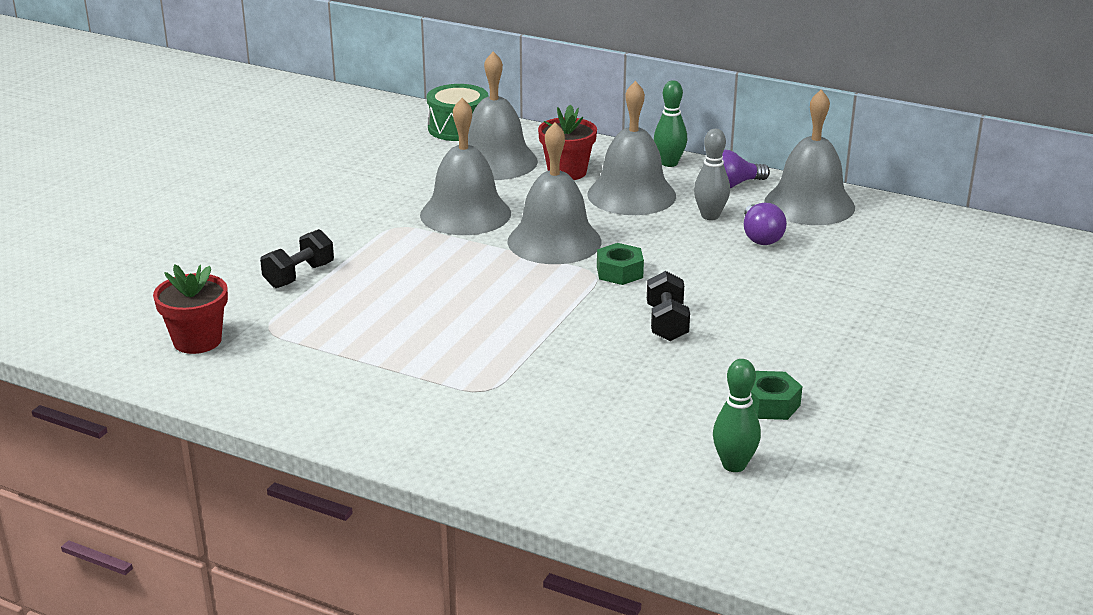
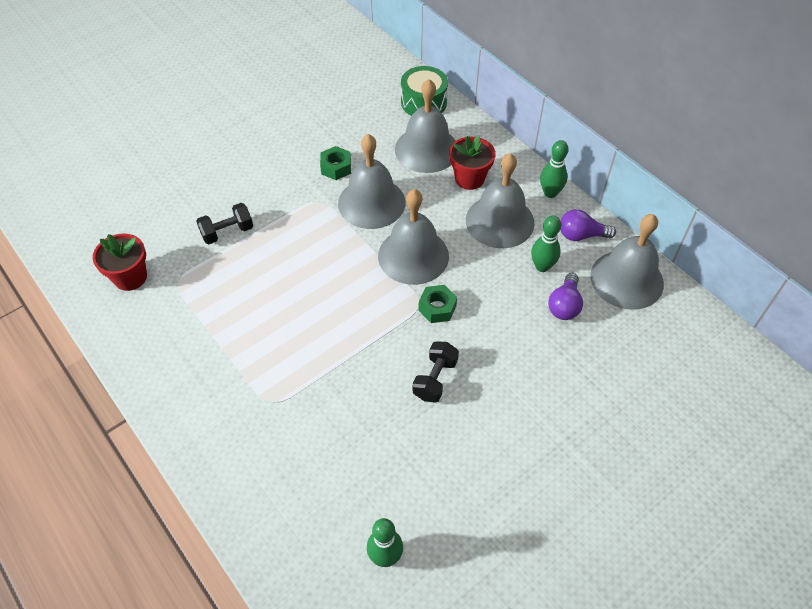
camera: 25 degrees right, 25 degrees up
grey bowling pin [694,129,730,220] -> green bowling pin [531,215,561,272]
green nut [751,371,803,420] -> green nut moved to [320,146,351,180]

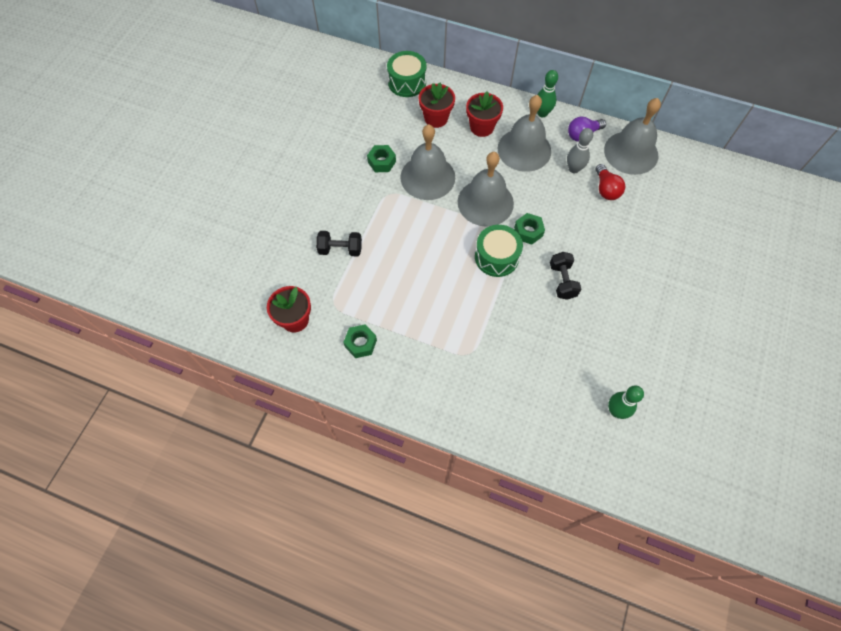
camera: 30 degrees left, 10 degrees up
black dumbbell [196,203,253,244] -> black dumbbell turned 60 degrees clockwise [316,231,362,257]
grey bell [395,79,456,173] -> red flower pot [419,83,455,128]
green bowling pin [531,215,561,272] -> grey bowling pin [567,128,593,173]
purple light bulb [548,273,583,320] -> red light bulb [596,164,625,200]
none -> green nut [343,324,377,358]
none -> green drum [475,225,523,277]

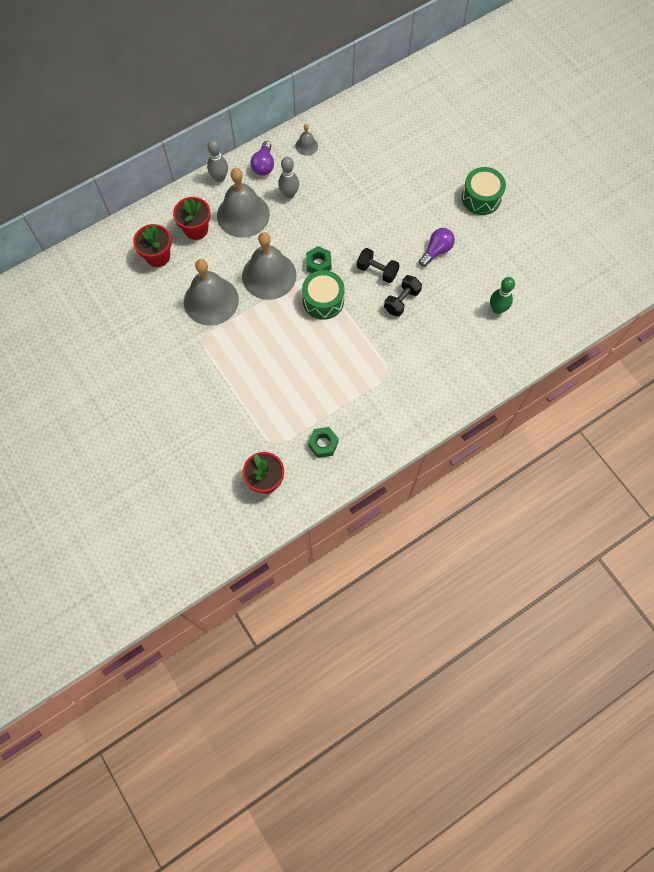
camera: 55 degrees left, 5 degrees up
black dumbbell [316,231,362,257] -> black dumbbell moved to [384,275,422,317]
green nut [367,145,396,172] -> none
green drum [387,51,426,97] -> green drum moved to [462,167,506,215]
green bowling pin [537,70,558,117] -> grey bowling pin [207,140,228,182]
red light bulb [596,164,625,200] -> none
grey bell [604,98,661,175] -> grey bell [295,124,318,156], size x0.45
none -> purple light bulb [419,228,455,267]

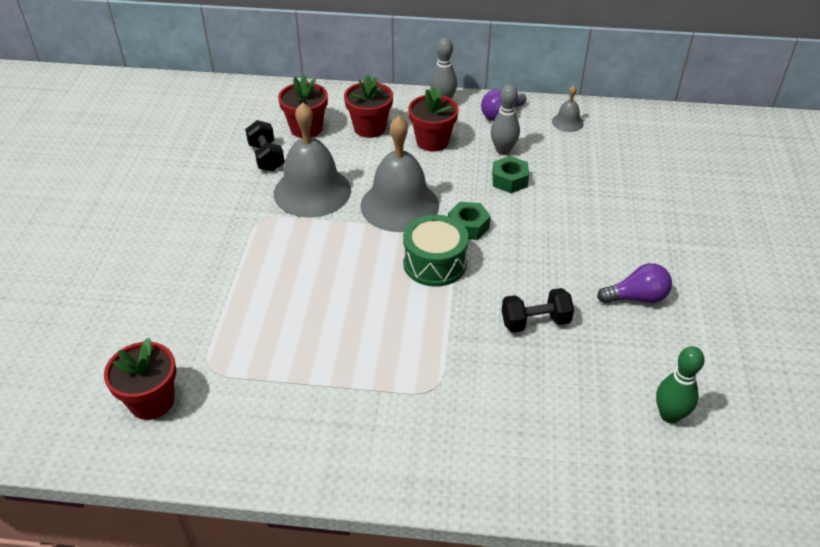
camera: 40 degrees right, 25 degrees down
grey bell [217,168,270,238] -> red flower pot [408,87,459,152]
green nut [308,427,339,458] -> green nut moved to [492,156,529,193]
black dumbbell [357,248,400,283] -> black dumbbell moved to [245,120,285,172]
green drum [462,167,506,215] -> none

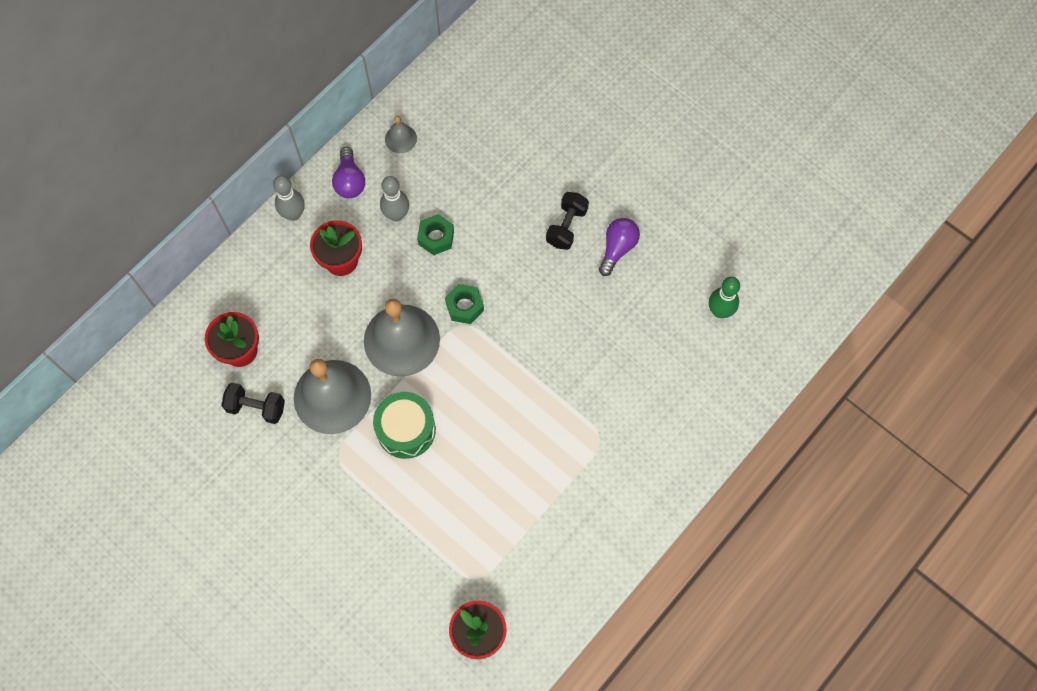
camera: 55 degrees left, 25 degrees up
red flower pot [344,74,393,138] -> none
green drum [403,215,469,287] -> green drum moved to [373,392,436,459]
black dumbbell [501,288,574,333] -> black dumbbell moved to [546,192,589,250]

